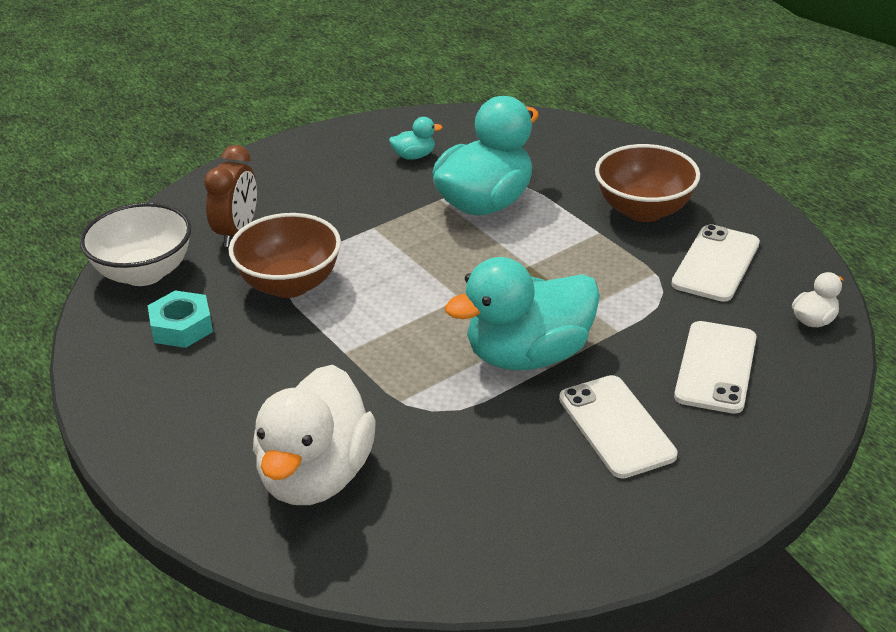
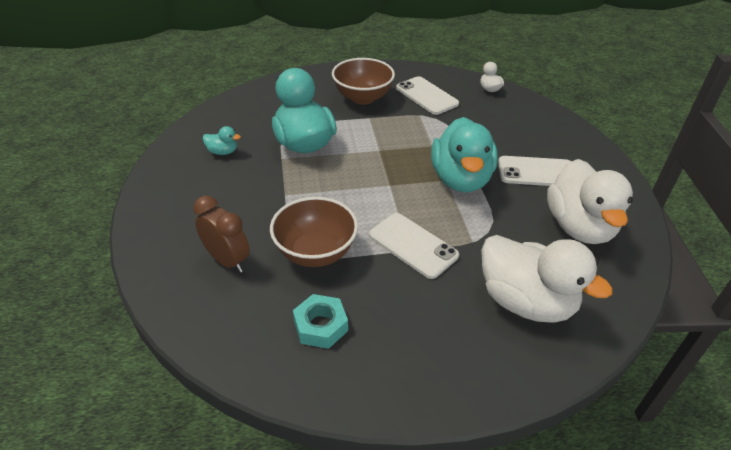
camera: 65 degrees left, 5 degrees up
white bowl [80,203,192,286] -> none
turquoise duck [389,117,442,160] -> turquoise duck turned 90 degrees clockwise [203,126,241,155]
white phone [674,321,756,414] -> white phone moved to [369,213,459,279]
none -> white duck [547,159,633,244]

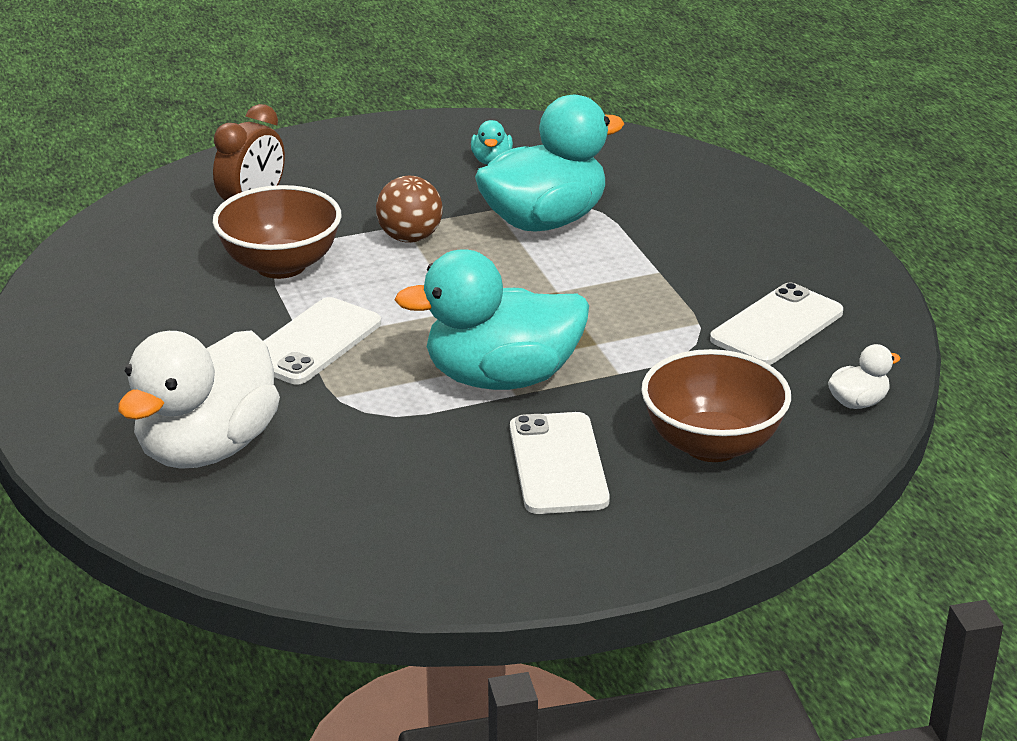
camera: 80 degrees right, 10 degrees down
turquoise nut [293,294,348,349] -> none
brown bowl [332,58,395,105] -> brown bowl moved to [641,349,791,462]
white duck [547,159,633,244] -> none
none -> brown ball [376,176,443,243]

